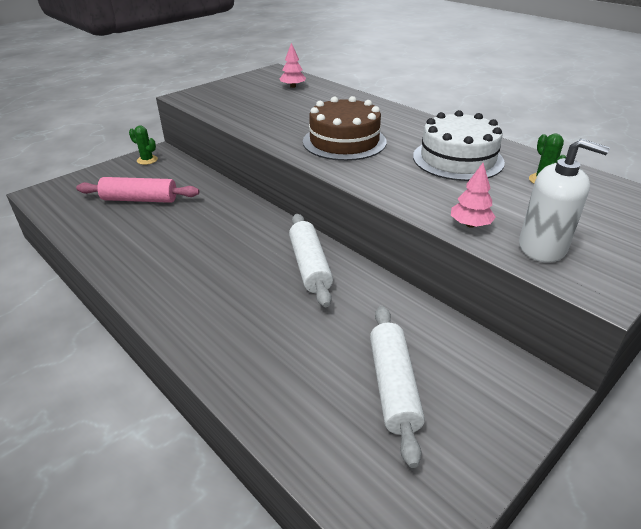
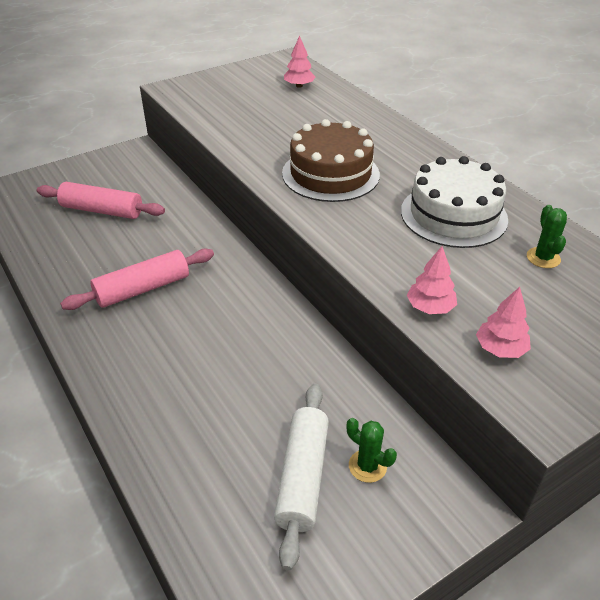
camera: 10 degrees right, 5 degrees up
green cactus [129,125,158,165] -> green cactus moved to [347,418,397,483]
white rolling pin [289,214,333,307] -> none
white soap dispenser [519,139,610,263] -> pink tree [476,287,531,358]
none -> pink rolling pin [60,249,214,310]

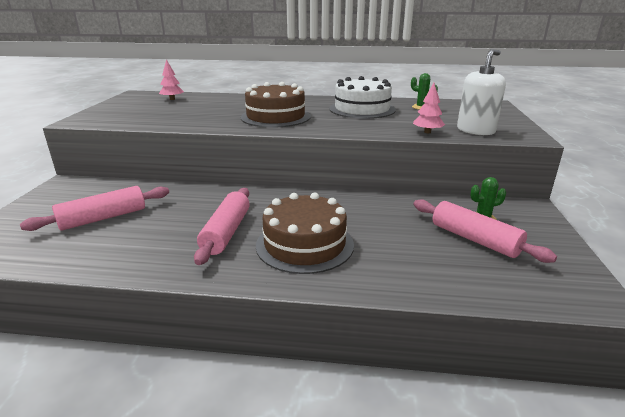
camera: 50 degrees left, 15 degrees down
white rolling pin [274,384,329,570] -> pink rolling pin [414,199,557,263]
pink tree [476,287,531,358] -> white soap dispenser [457,49,506,135]
none -> brown cake [256,192,354,274]

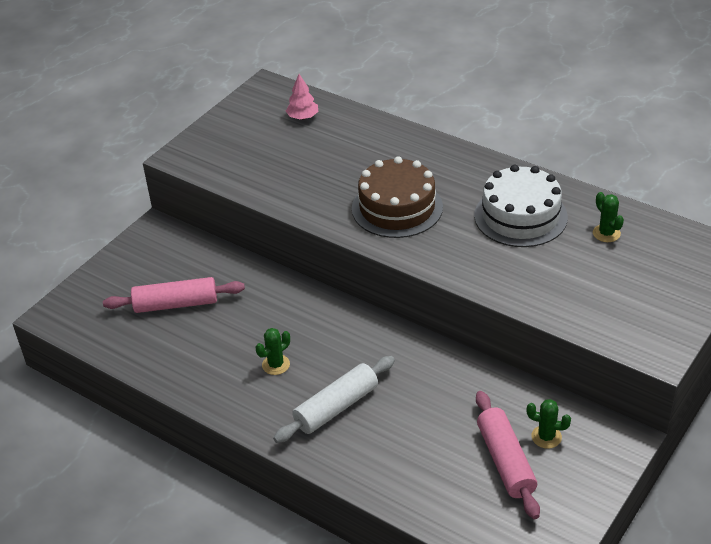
camera: 30 degrees right, 15 degrees up
pink rolling pin [194,188,250,265] -> green cactus [255,328,290,375]
brown cake [256,192,354,274] -> white rolling pin [273,356,395,443]
pink tree [413,83,445,133] -> none
white soap dispenser [457,49,506,135] -> none

